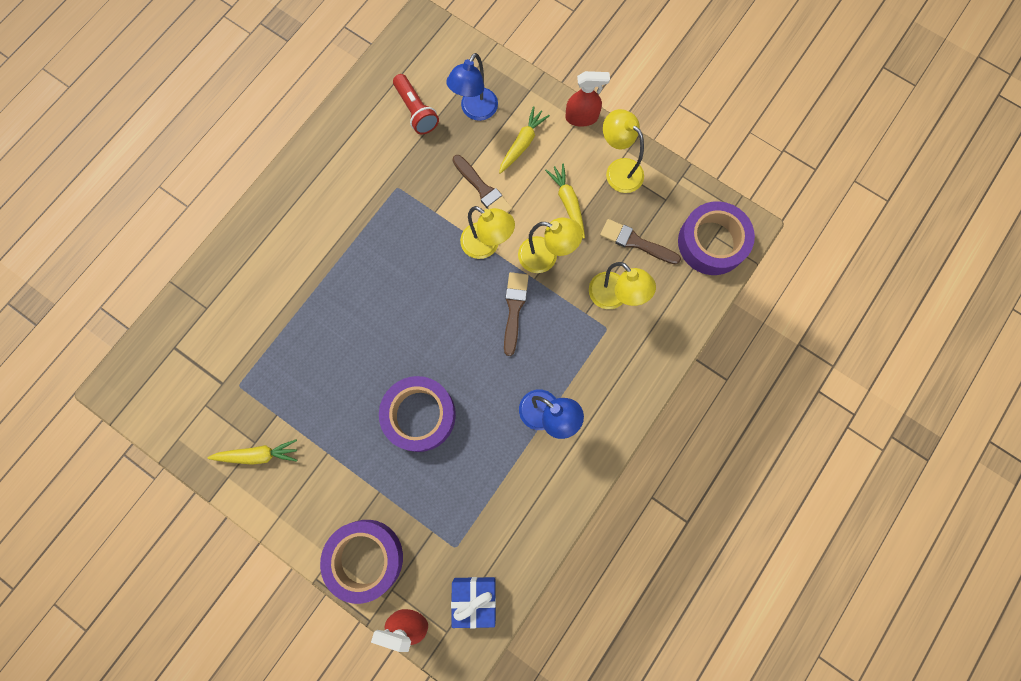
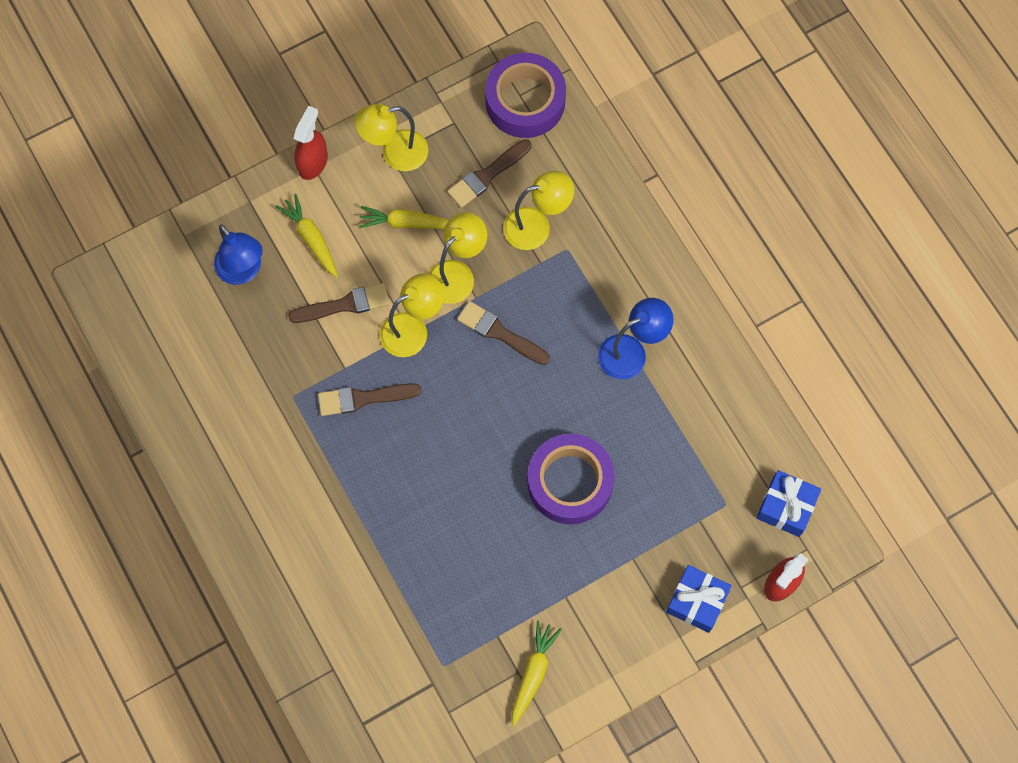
camera: 65 degrees left, 5 degrees down
purple tape [320,520,403,604] -> blue gift [666,565,732,633]
red flashlight [393,74,439,135] -> none
none -> brown brush [318,383,421,416]

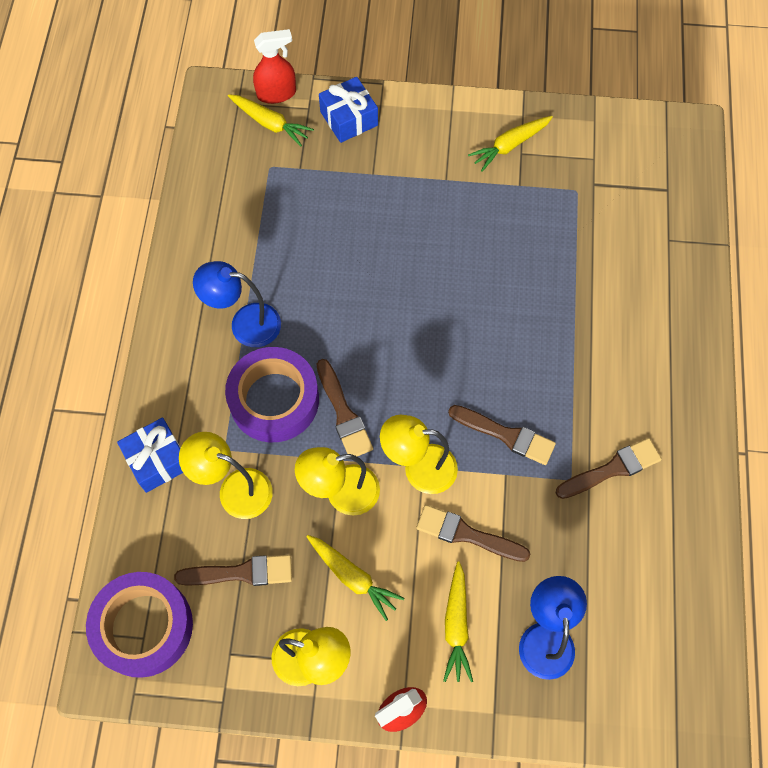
camera: 145 degrees left, 5 degrees down
purple tape [527,434,615,524] -> purple tape moved to [225,347,319,442]
blue gift [756,470,821,537] -> blue gift moved to [117,418,183,493]
none -> yellow carrot [228,94,314,146]
none -> brown brush [556,438,662,499]

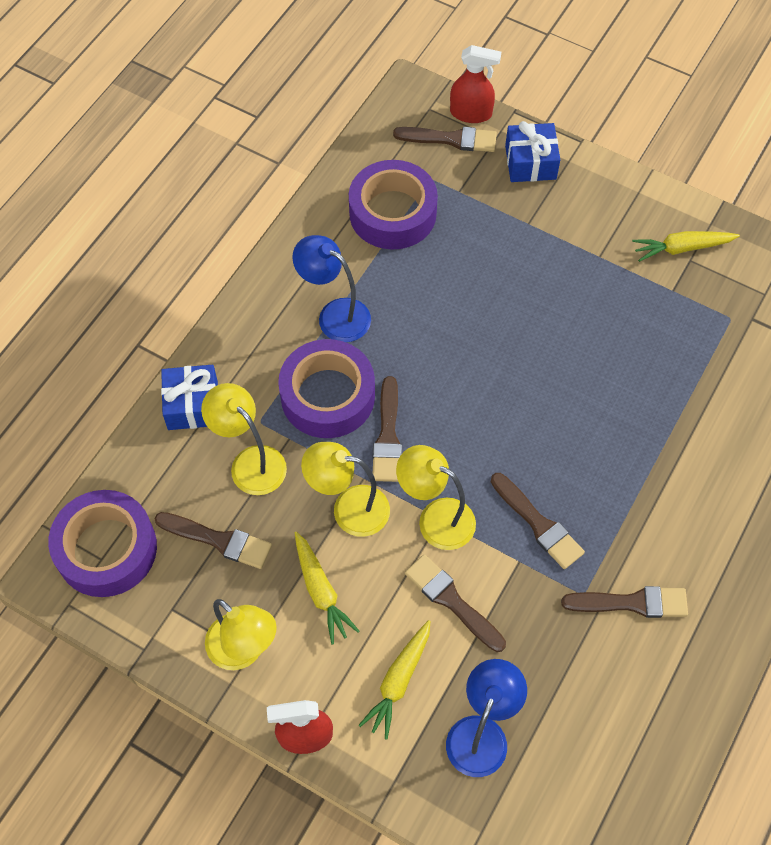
camera: 25 degrees right, 5 degrees down
yellow carrot [228,94,314,146] -> brown brush [393,127,497,152]
none -> purple tape [349,160,438,249]

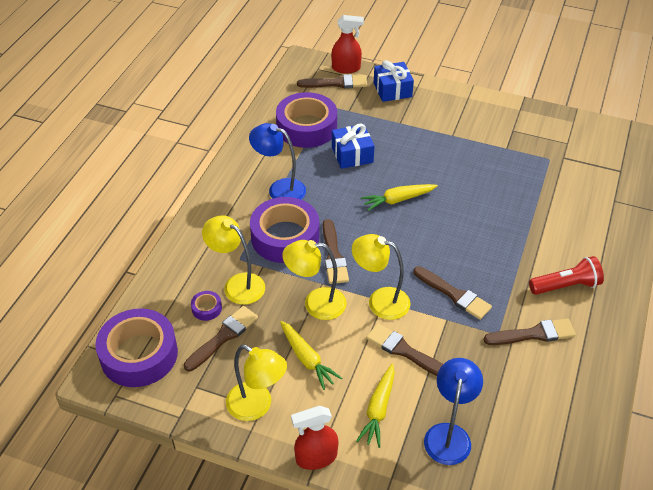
camera: 10 degrees left, 15 degrees down
brown brush [154,512,272,569] -> brown brush turned 60 degrees counterclockwise [184,306,258,371]
blue gift [161,365,218,430] -> blue gift moved to [332,123,374,169]
yellow carrot [632,231,740,262] -> yellow carrot moved to [361,184,438,211]
none -> purple tape [191,291,222,321]
none -> red flashlight [529,256,604,295]

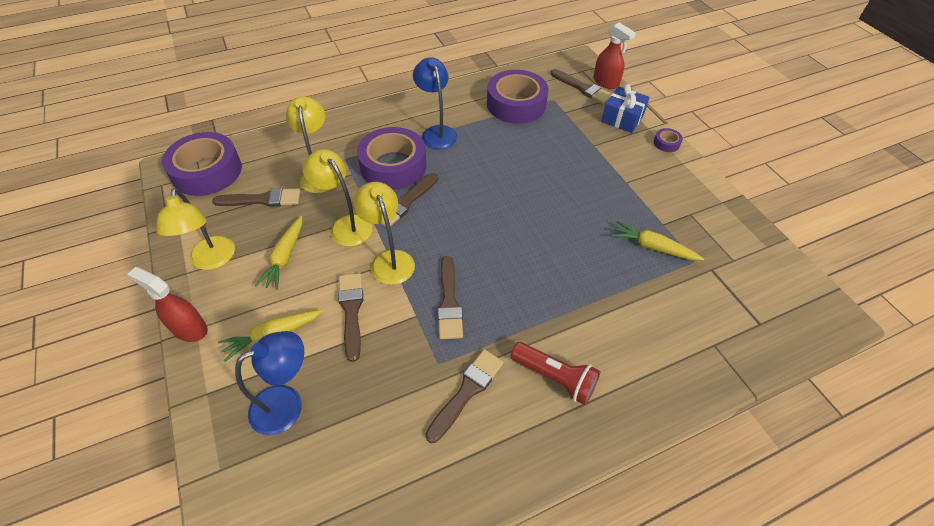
camera: 45 degrees right, 5 degrees up
purple tape [191,291,222,321] -> purple tape moved to [654,128,683,152]
blue gift [332,123,374,169] -> none
yellow carrot [361,184,438,211] -> yellow carrot moved to [611,221,704,260]
brown brush [484,318,576,345] -> brown brush turned 90 degrees counterclockwise [425,349,504,443]

